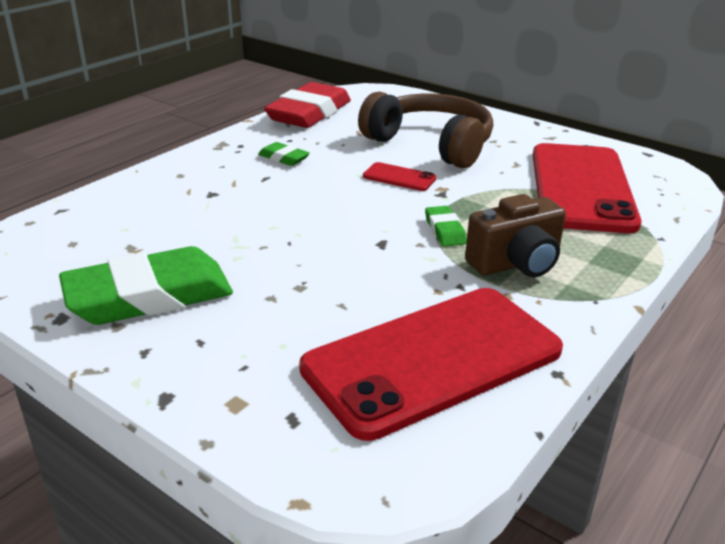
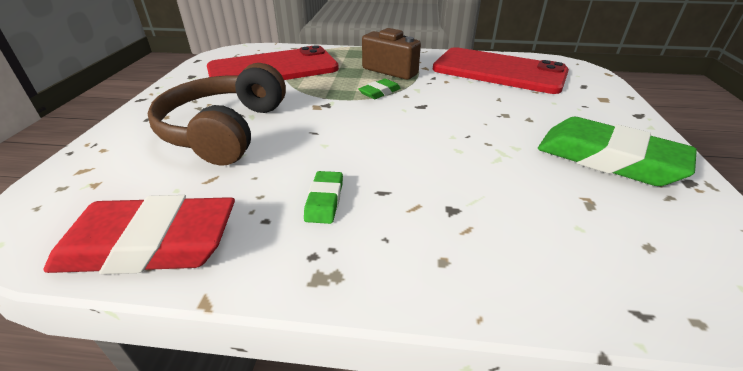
camera: 120 degrees left, 5 degrees up
red phone [363,162,436,191] -> none

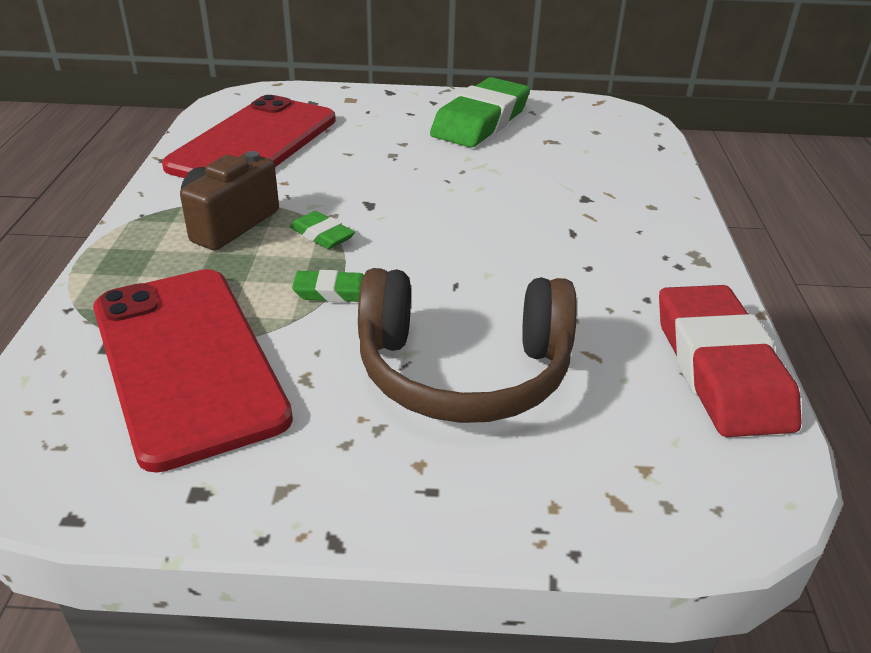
camera: 95 degrees left, 0 degrees up
green eraser [304,171,343,224] -> green eraser moved to [292,270,364,302]

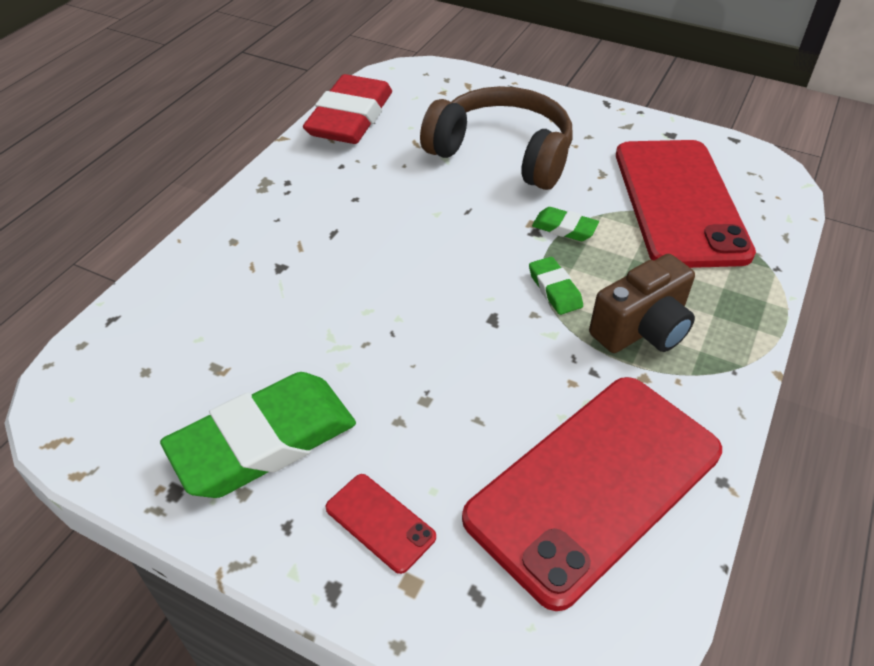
camera: 155 degrees left, 10 degrees up
none -> red phone [325,474,436,574]

